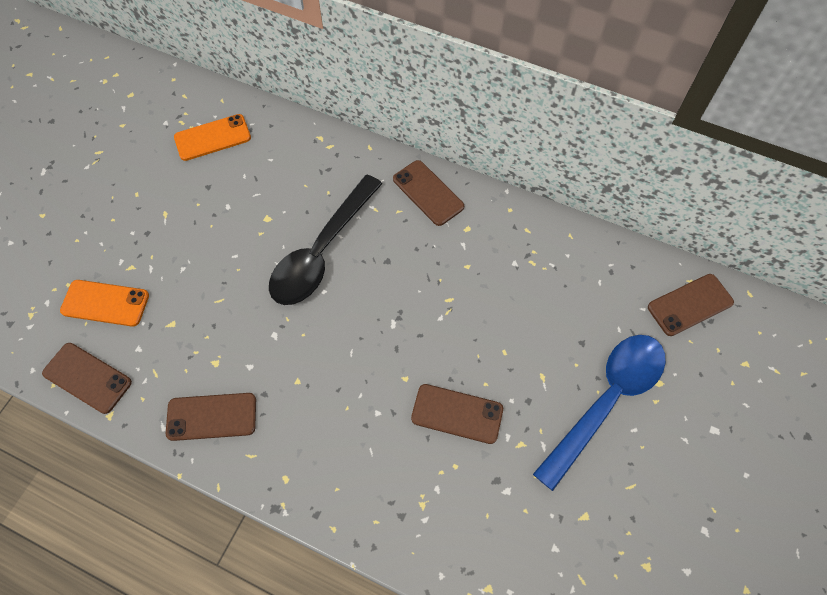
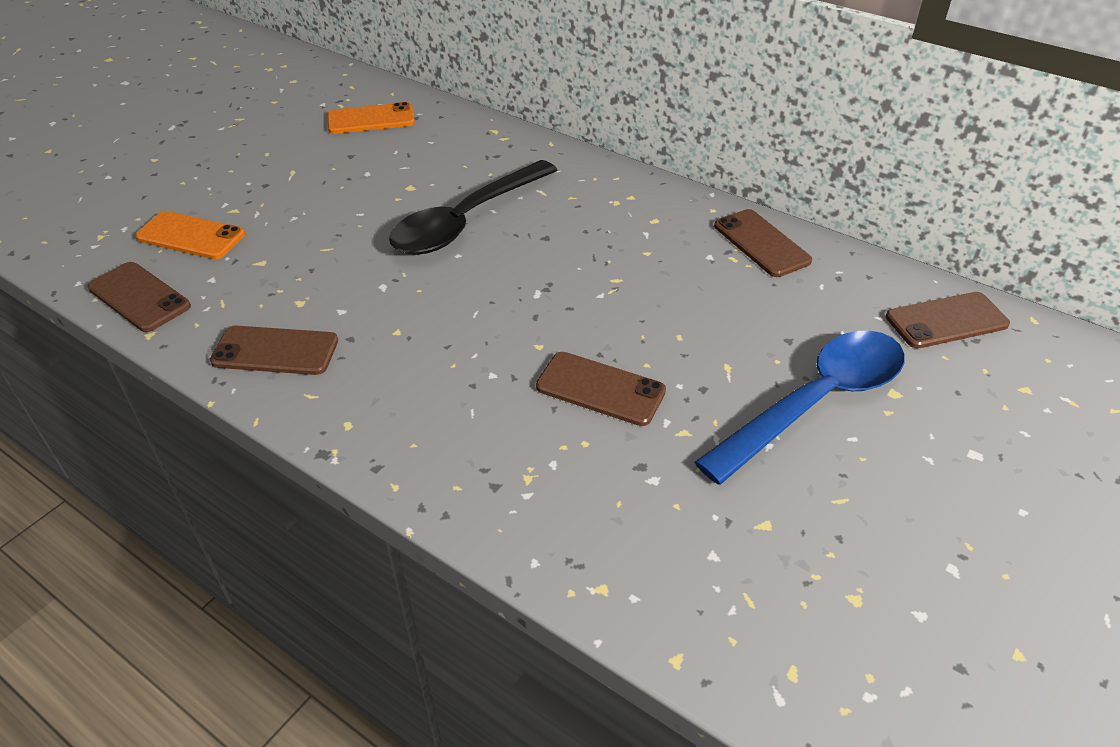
camera: 10 degrees right, 20 degrees down
brown phone [393,160,464,226] -> brown phone moved to [714,209,812,277]

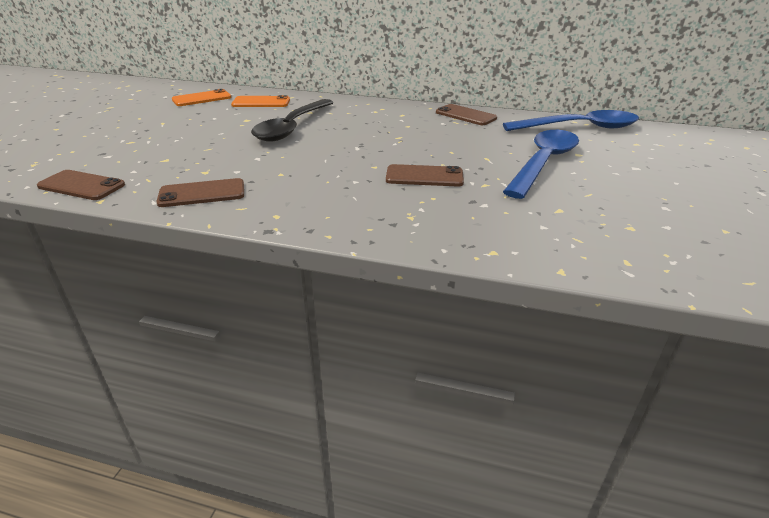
camera: 20 degrees left, 10 degrees down
orange phone [135,211,245,259] -> orange phone moved to [231,95,290,107]
brown phone [886,292,1010,348] -> blue spoon [503,110,639,131]

